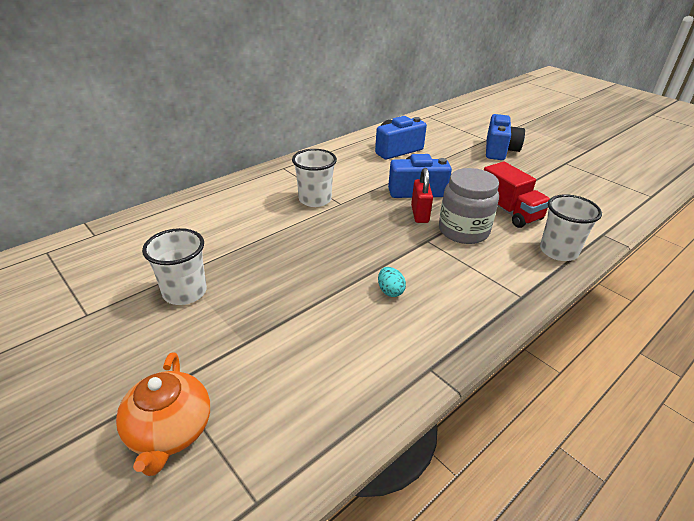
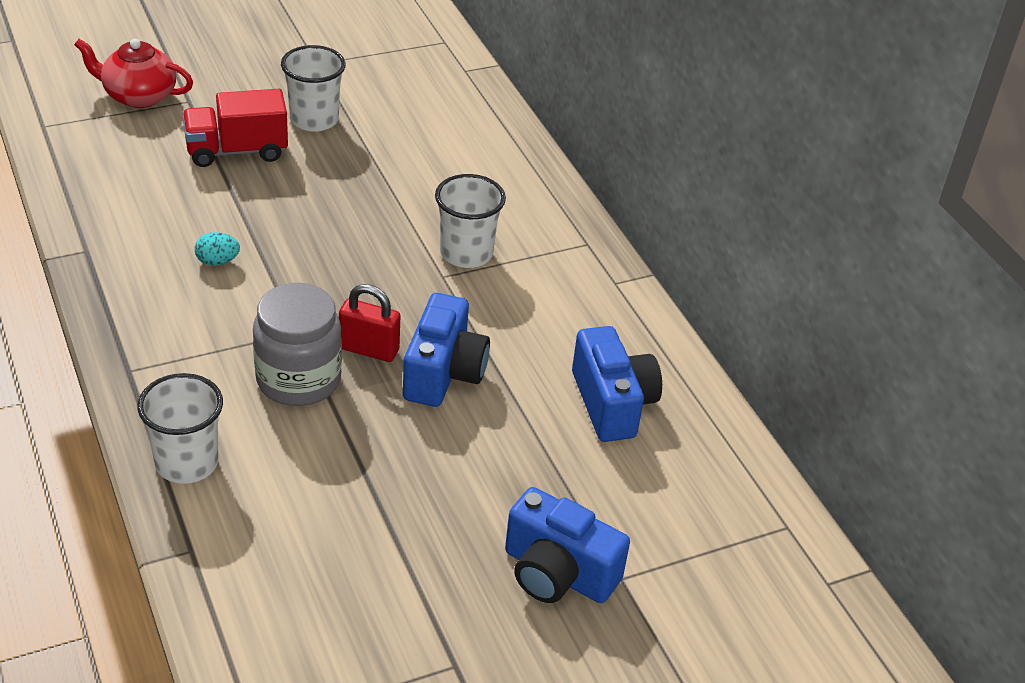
camera: 105 degrees right, 5 degrees up
orange teapot [116,352,210,476] -> red teapot [74,39,193,108]
red truck [484,161,550,228] -> red truck moved to [182,89,288,167]

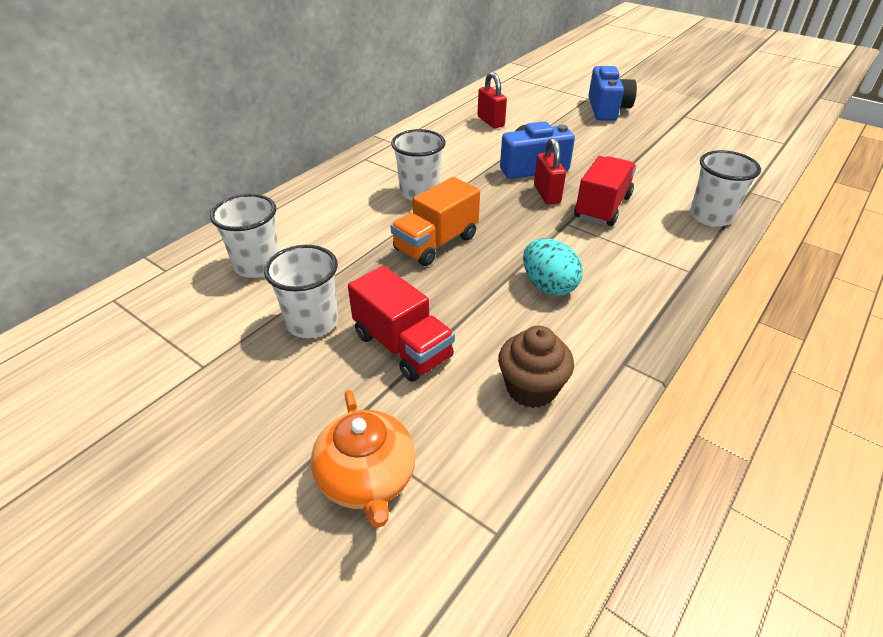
camera: 115 degrees left, 0 degrees up
red teapot [74,39,193,108] -> orange teapot [311,390,416,528]
turquoise egg [195,232,240,266] -> turquoise egg [523,238,583,296], size x1.68
grey jar [253,283,342,406] -> red truck [574,156,636,226]
blue camera [572,326,662,442] -> red padlock [477,72,507,128]
none -> white cup [210,194,279,278]
none -> orange truck [390,177,480,266]
none -> brown cupcake [498,326,574,408]

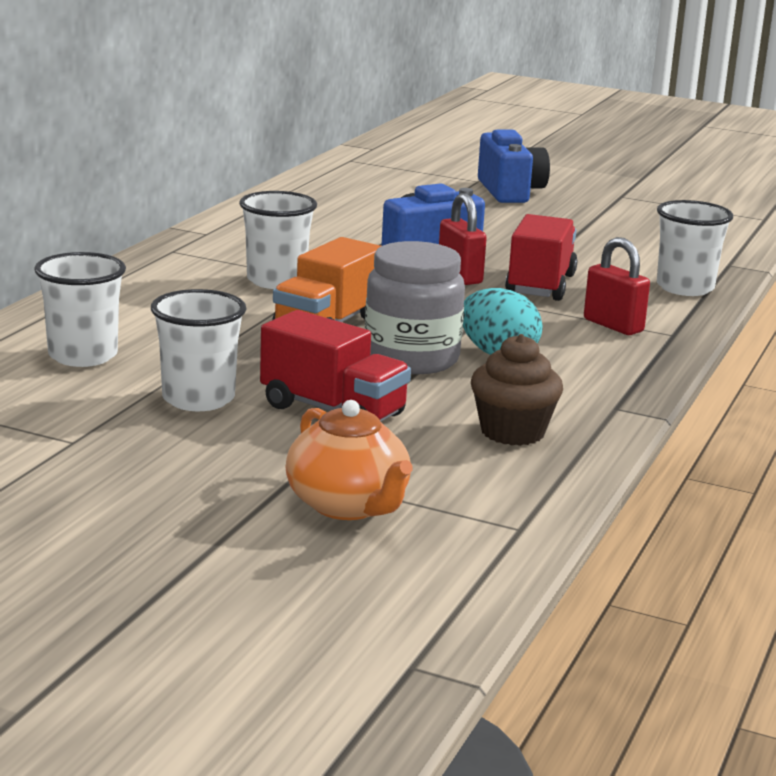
camera: 15 degrees left, 20 degrees down
red padlock [477,72,507,128] -> red padlock moved to [584,237,650,335]
none -> grey jar [365,241,465,374]

